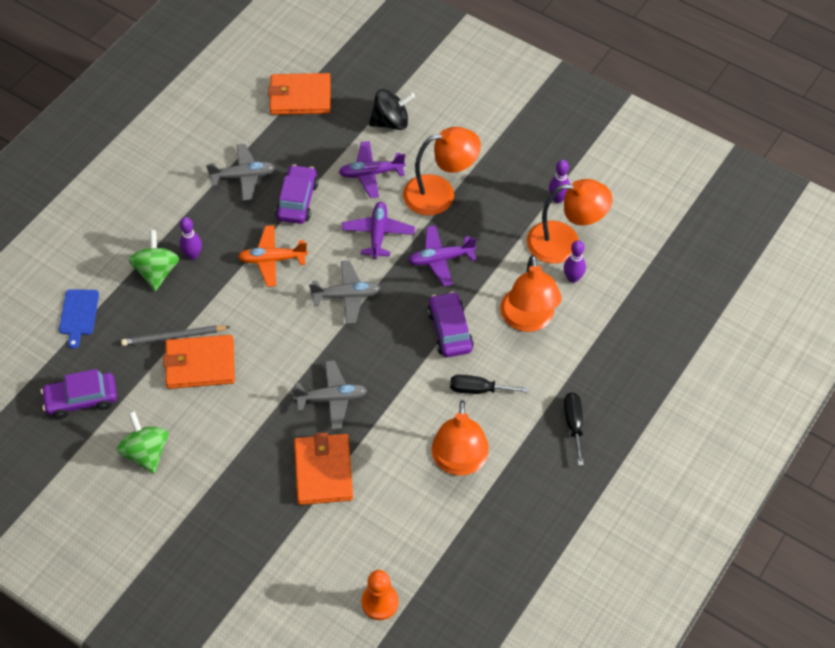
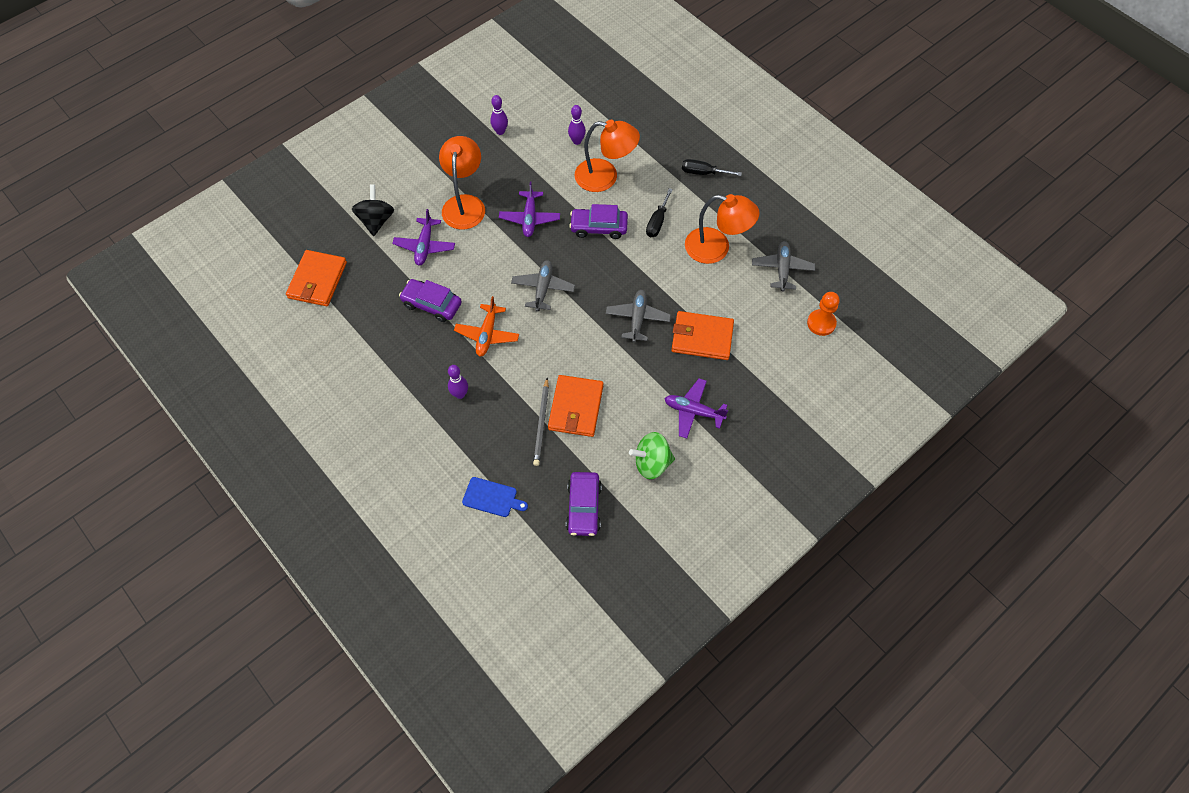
camera: 75 degrees left, 5 degrees up
green spinning top [129,230,179,291] -> none
grey plane [206,144,275,201] -> grey plane moved to [752,241,815,291]
purple plane [342,202,415,259] -> purple plane moved to [664,378,728,439]
orange lamp [527,179,612,264] -> none

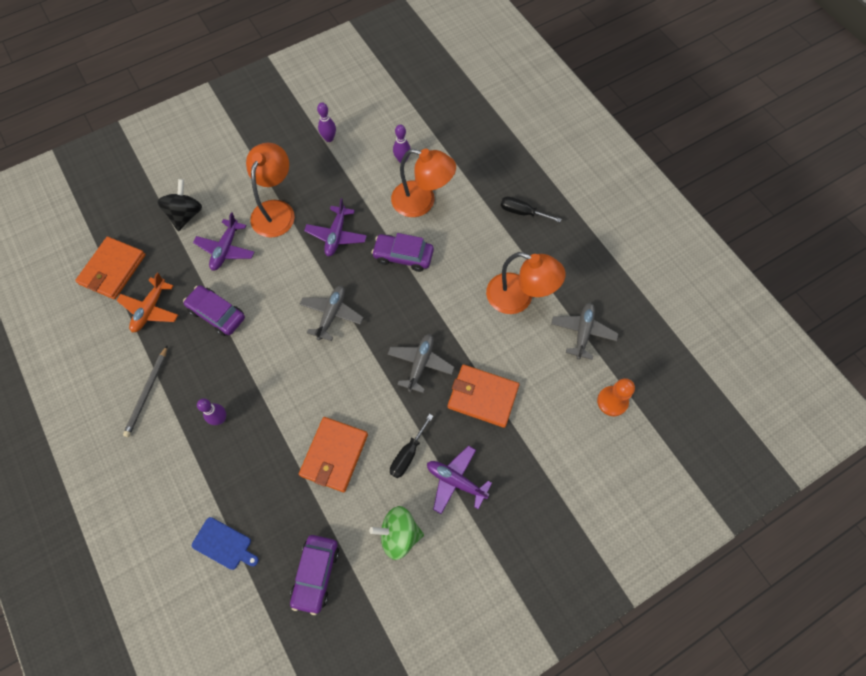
camera: 10 degrees right, 5 degrees up
orange plane [454,296,519,357] -> orange plane moved to [116,273,178,332]
grey pencil [533,378,549,466] -> grey pencil moved to [123,345,168,437]
black screwdriver [646,188,673,237] -> black screwdriver moved to [390,414,433,478]

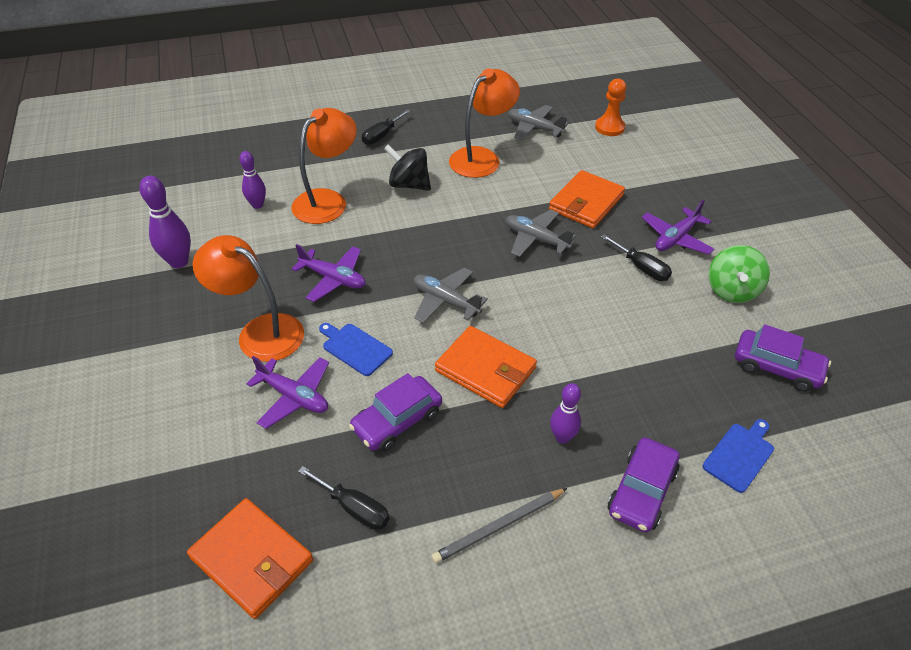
camera: 75 degrees left, 20 degrees down
orange plane [116,273,178,332] -> black screwdriver [298,466,389,530]
grey pencil [123,345,168,437] -> grey pencil turned 120 degrees clockwise [431,488,567,564]
black spinning top [157,179,202,231] -> black spinning top moved to [384,144,431,191]
orange wallet [299,417,368,492] -> orange wallet moved to [435,326,537,408]
purple bowling pin [317,102,336,142] -> purple bowling pin [139,176,191,268], size x1.51
purple car [372,233,434,272] -> purple car moved to [608,437,680,533]
none -> blue cutting board [319,323,393,376]

